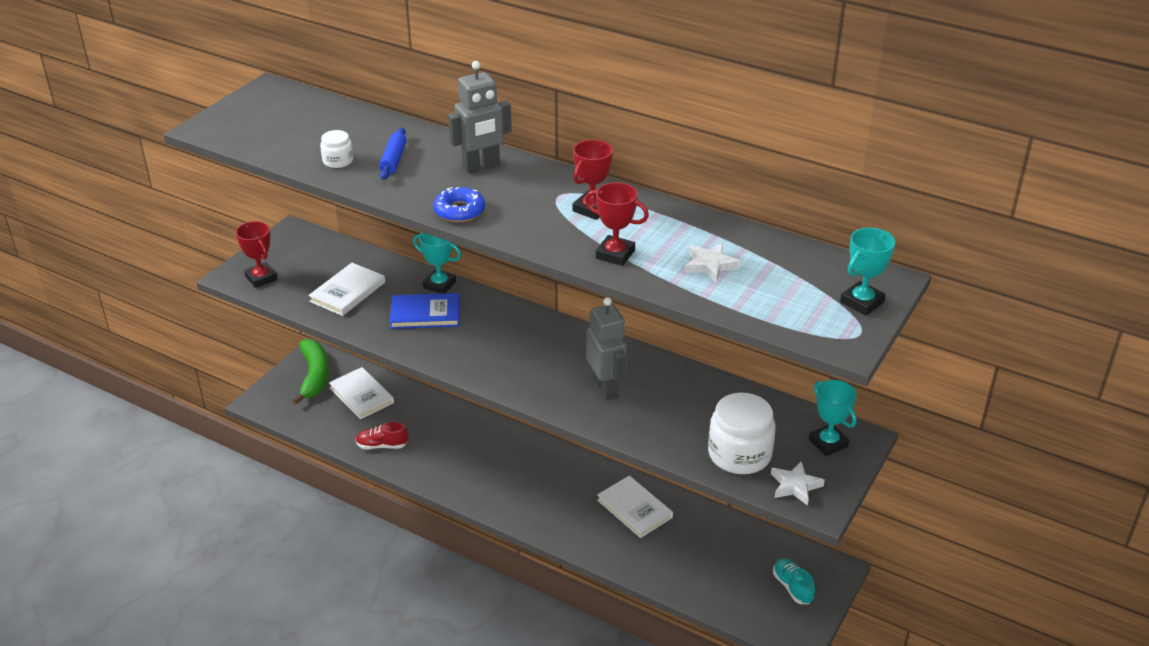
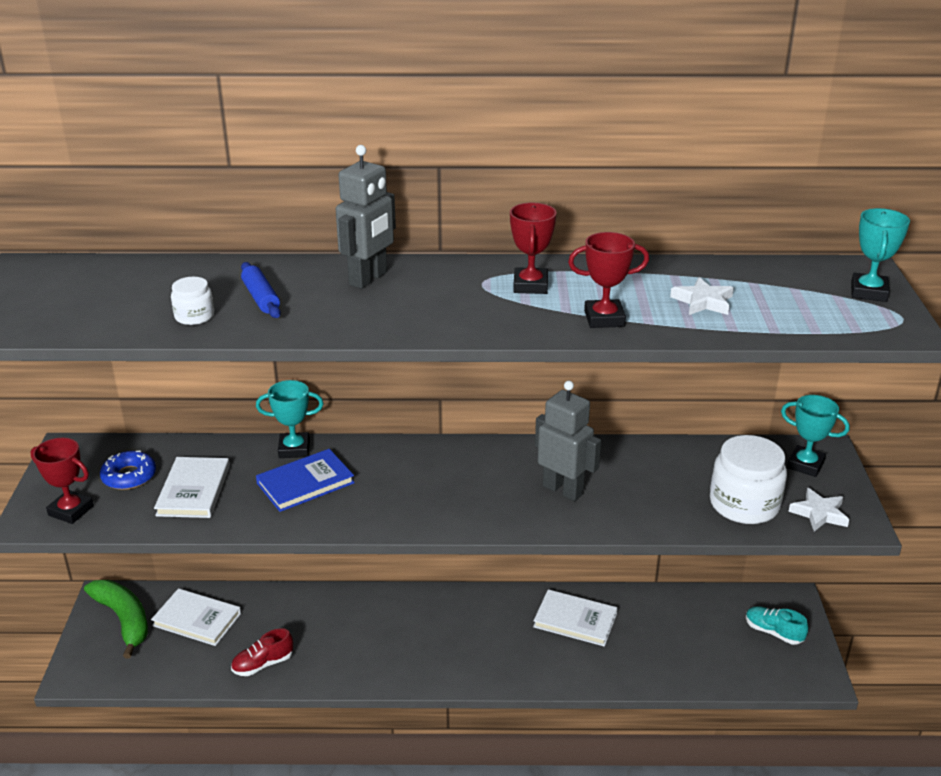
camera: 30 degrees left, 5 degrees down
blue donut [433,187,485,222] -> blue donut moved to [100,450,156,490]

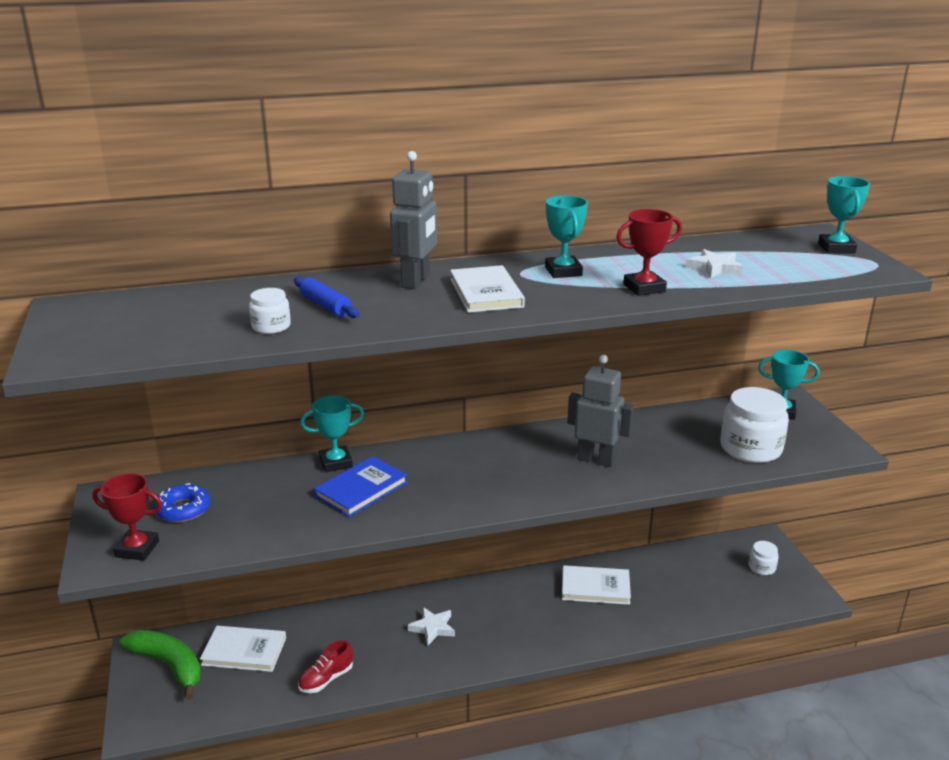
camera: 15 degrees left, 5 degrees down
white book [154,457,230,518] -> white book moved to [450,265,525,313]
red trophy [510,203,557,294] -> turquoise trophy [545,195,588,278]
turquoise shoe [746,606,808,645] -> white jar [749,541,779,575]
white star [788,488,849,531] -> white star moved to [408,607,455,645]

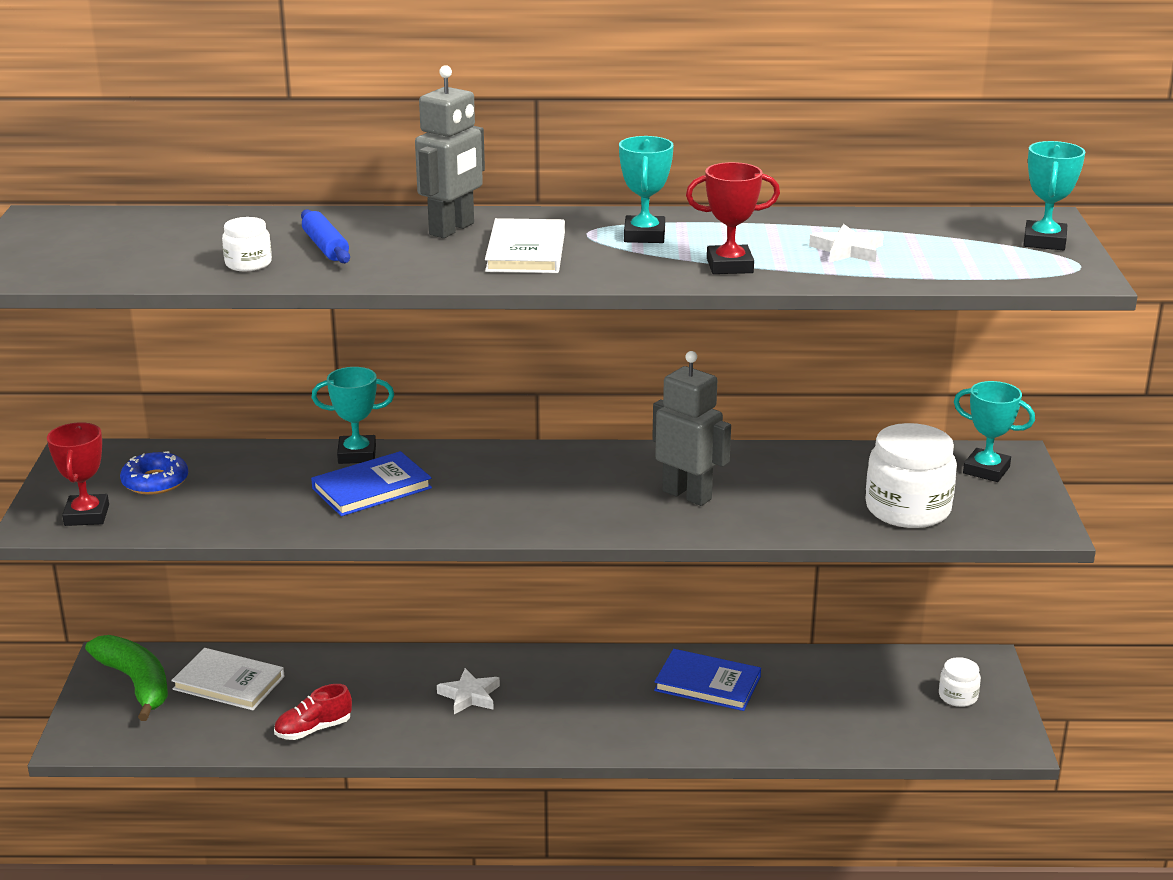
camera: 15 degrees right, 0 degrees up
red trophy [92,473,162,561] -> red trophy turned 60 degrees clockwise [47,422,109,526]
white book [562,565,631,605] -> blue book [654,649,761,711]

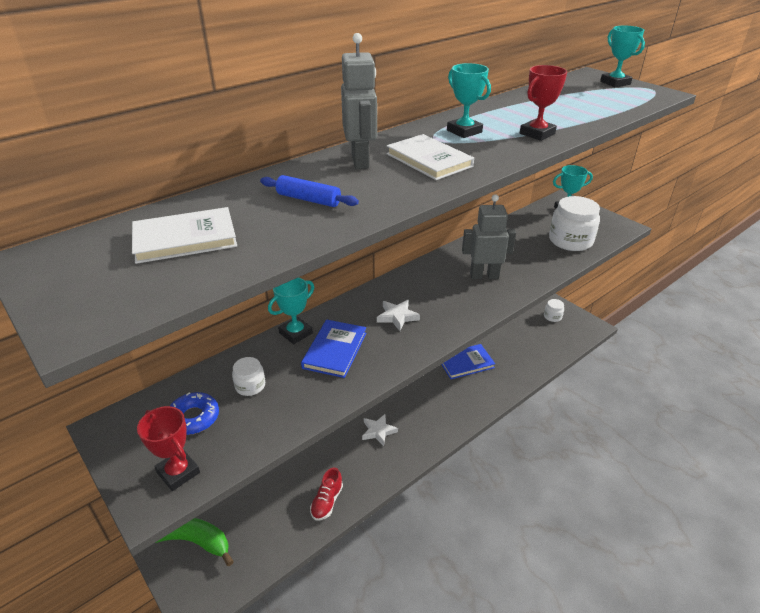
camera: 40 degrees left, 10 degrees up
white book [171,648,285,710] -> white book moved to [132,207,237,264]
white jar [222,217,272,271] -> white jar moved to [232,357,265,396]
white star [809,224,884,263] -> white star moved to [377,300,420,331]

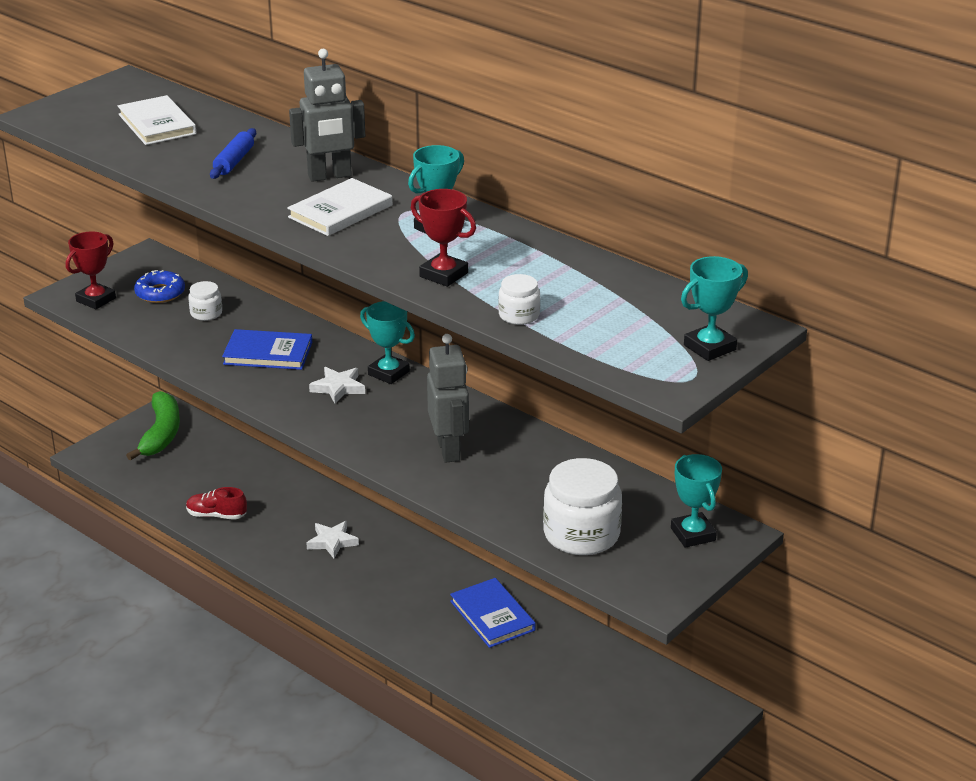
camera: 80 degrees right, 5 degrees down
turquoise trophy [268,277,314,344] -> turquoise trophy moved to [360,301,415,384]
white jar [544,299,564,322] -> white jar moved to [498,274,540,325]

